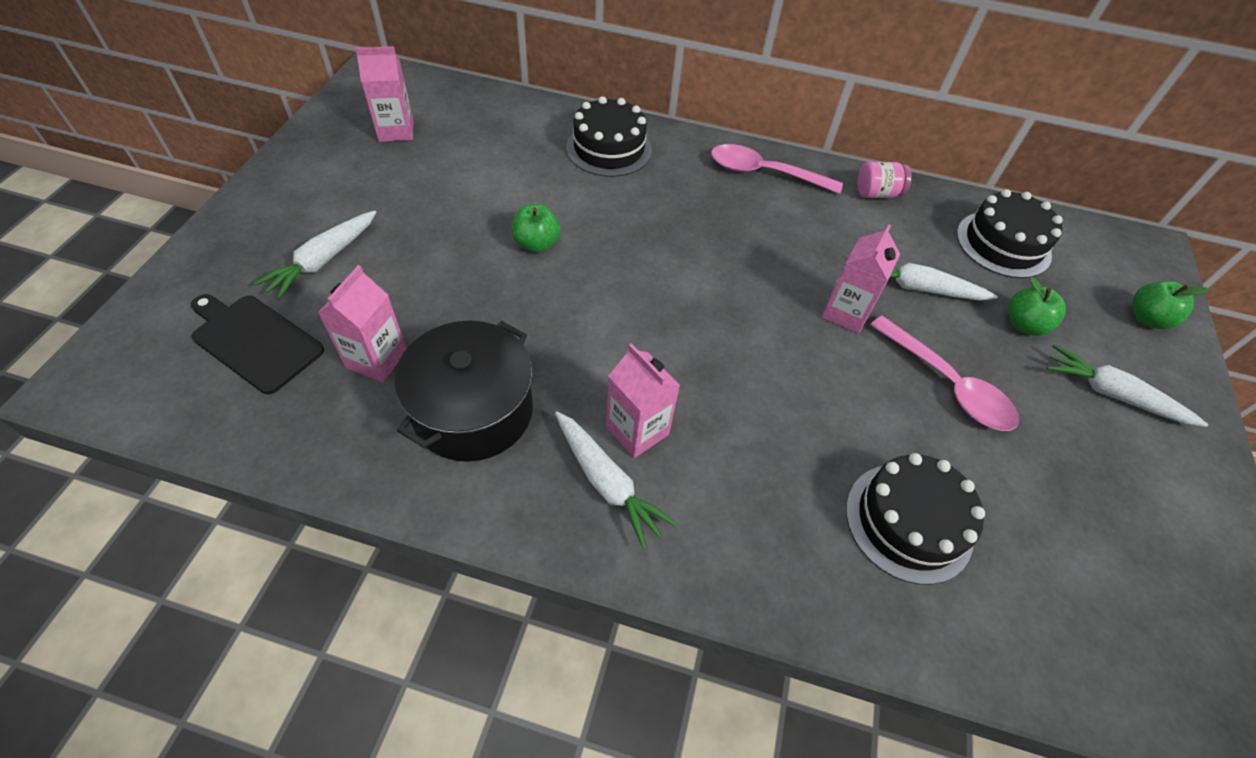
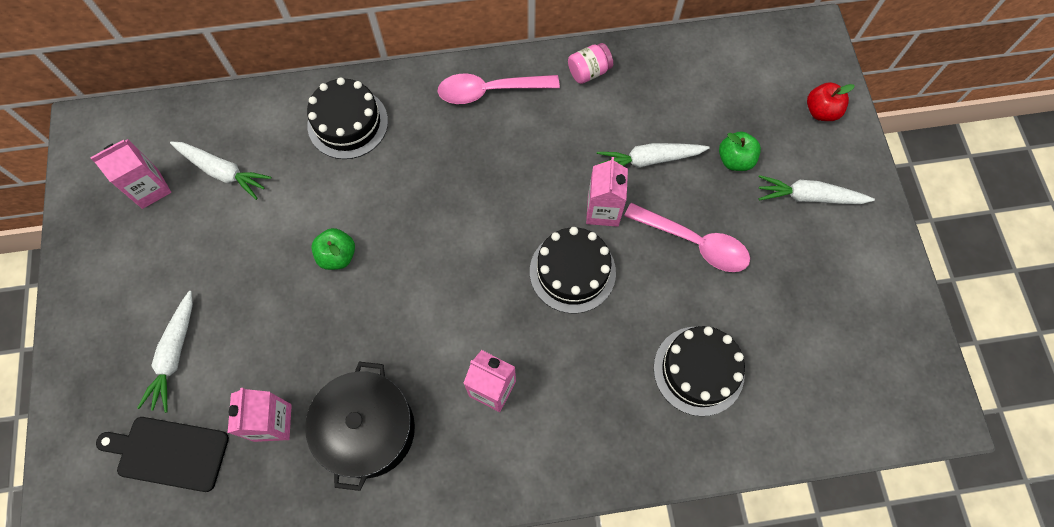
camera: 20 degrees left, 15 degrees up
white carrot [555,411,677,550] -> white carrot moved to [170,142,271,200]
black cake [957,189,1063,278] -> black cake moved to [530,227,616,313]
green apple [1133,281,1209,329] -> red apple [807,82,855,121]

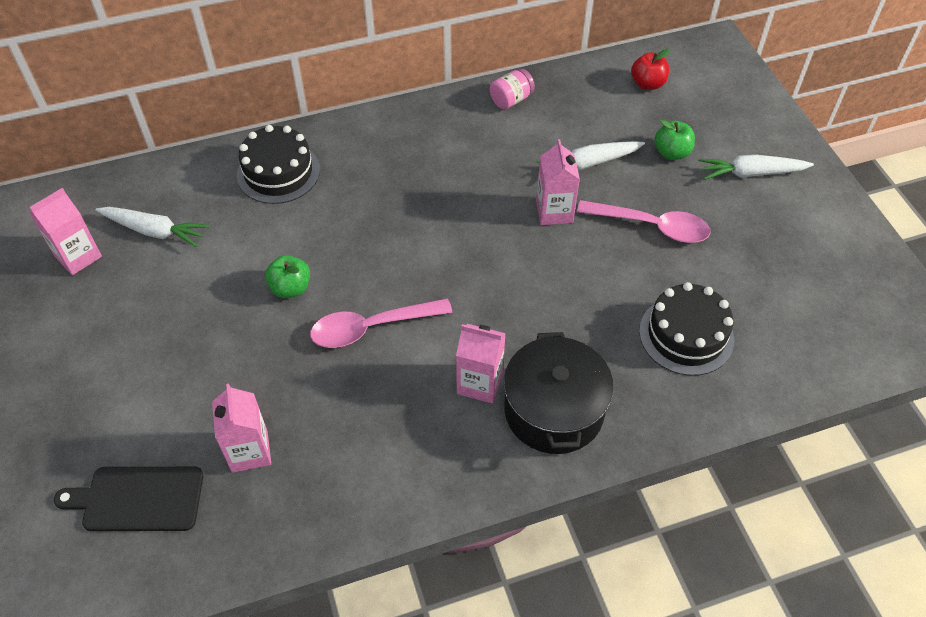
camera: 10 degrees left, 15 degrees down
white carrot [137,291,193,413] -> none
black pot [305,362,415,491] -> black pot moved to [504,332,614,454]
pink spoon [438,74,560,104] -> pink spoon moved to [310,298,453,348]
black cake [530,227,616,313] -> none
red apple [807,82,855,121] -> red apple moved to [631,49,670,90]

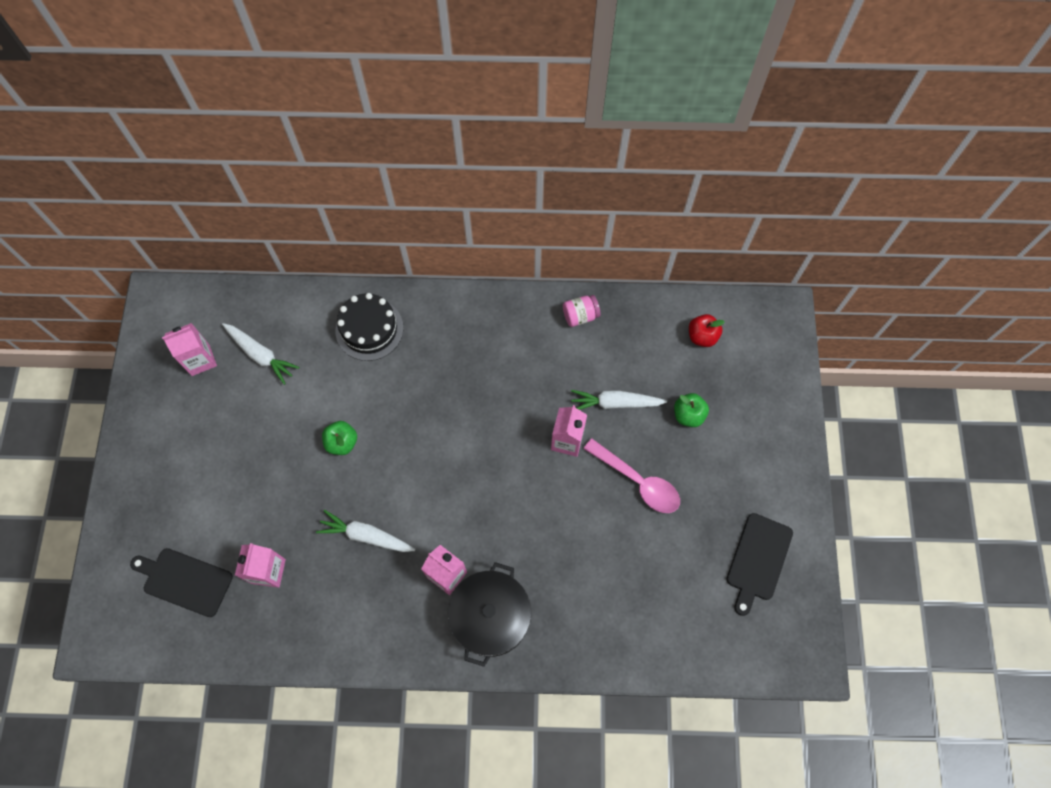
camera: 20 degrees right, 15 degrees up
pink spoon [310,298,453,348] -> none
black cake [639,282,734,376] -> none
white carrot [699,155,814,180] -> white carrot moved to [316,510,415,552]
none -> black cutting board [727,513,793,616]

